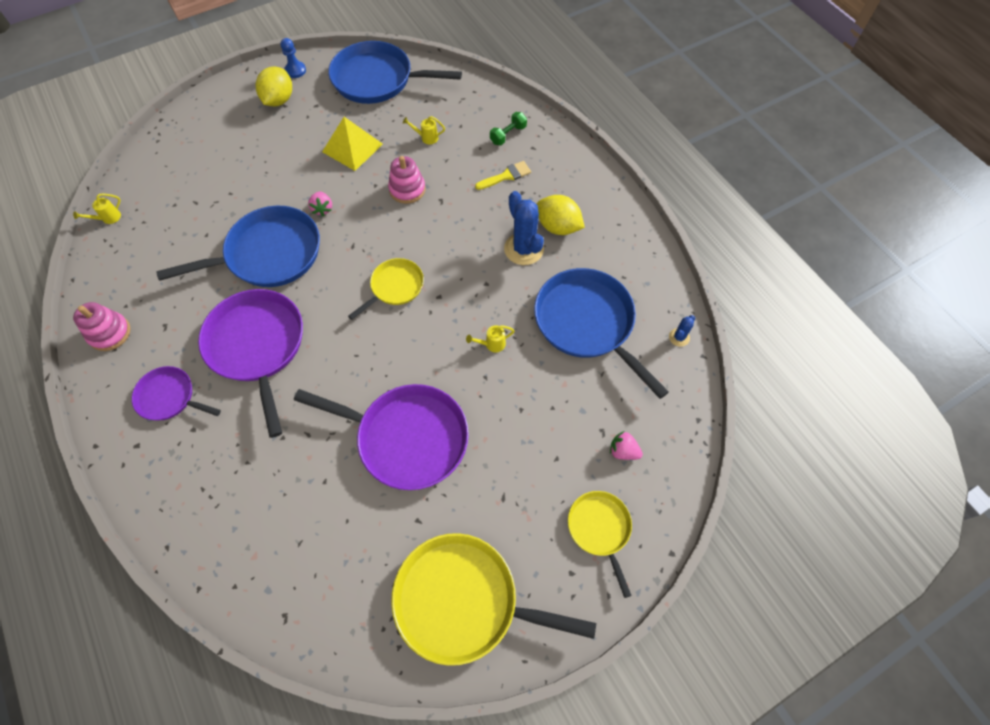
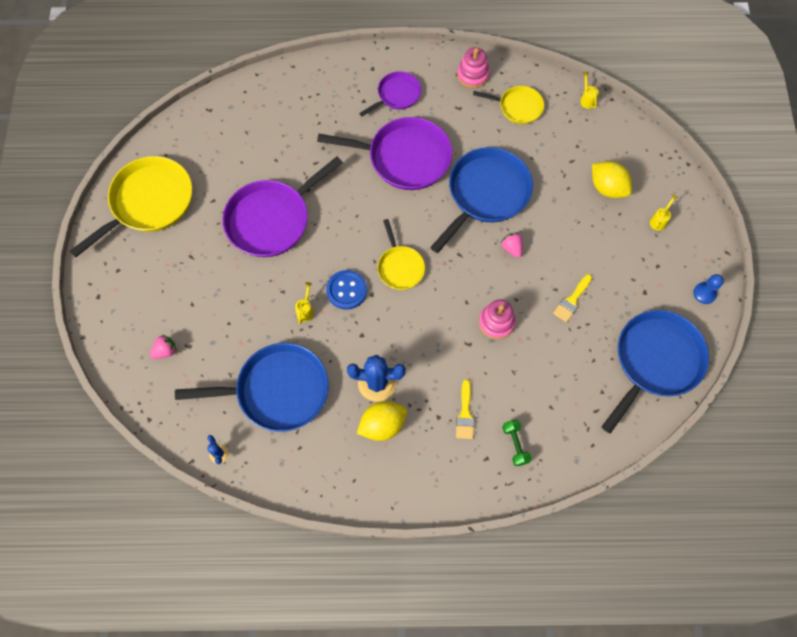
camera: 120 degrees right, 5 degrees up
blue pan [156,206,320,287] -> blue pan turned 150 degrees counterclockwise [430,147,533,253]
yellow lemon [256,67,292,106] -> yellow lemon moved to [592,161,632,198]
pink strawberry [308,192,332,216] -> pink strawberry turned 45 degrees clockwise [501,232,523,258]
yellow pyramid [322,117,383,171] -> yellow brush [553,274,592,322]
yellow watering can [403,116,445,144] -> yellow watering can moved to [650,194,678,231]
yellow pan [568,491,632,598] -> yellow pan moved to [473,86,544,124]
none -> blue button [326,270,367,310]

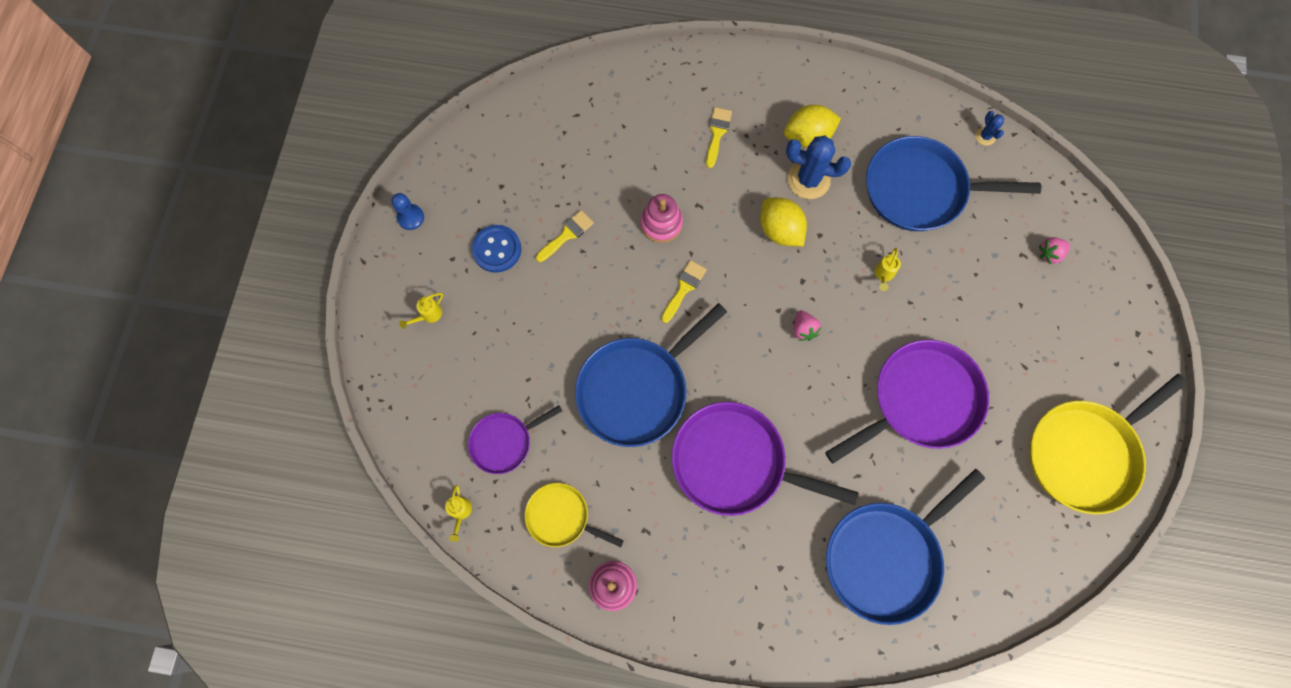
camera: 170 degrees left, 5 degrees up
blue button [326,270,367,310] -> blue button moved to [471,225,521,273]
purple pan [359,71,421,117] -> purple pan moved to [468,405,562,474]
yellow pan [378,219,425,290] -> none
pink strawberry [501,232,523,258] -> pink strawberry moved to [794,310,821,341]
green dumbbell [502,420,532,466] -> none
yellow lemon [592,161,632,198] -> yellow lemon moved to [760,198,807,246]
blue pan [602,310,709,433] -> blue pan moved to [826,469,985,625]
none -> yellow brush [661,260,707,323]

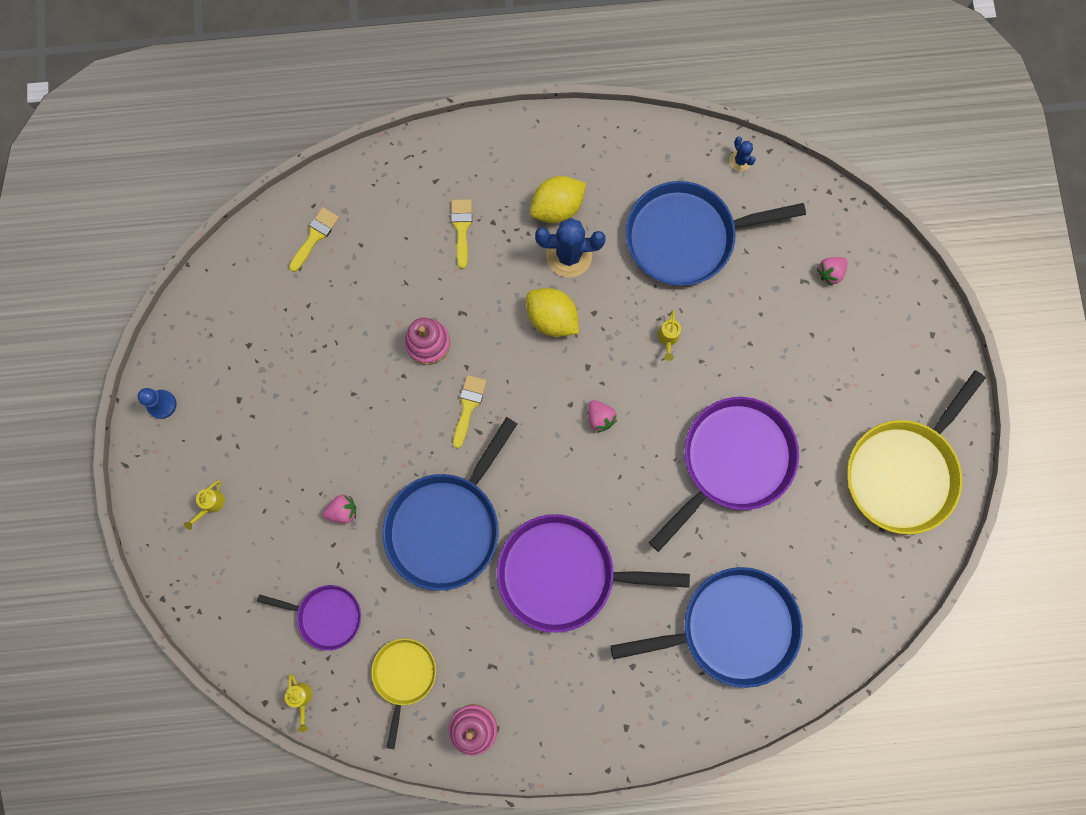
camera: 15 degrees left, 5 degrees up
purple pan [468,405,562,474] -> purple pan turned 120 degrees counterclockwise [257,585,361,651]
blue button [471,225,521,273] -> none
yellow pan [525,483,624,547] -> yellow pan turned 90 degrees clockwise [371,639,436,749]
yellow brush [536,210,594,262] -> yellow brush moved to [289,207,339,272]
blue pan [826,469,985,625] -> blue pan turned 135 degrees counterclockwise [611,567,803,688]
none -> pink strawberry [323,495,356,523]

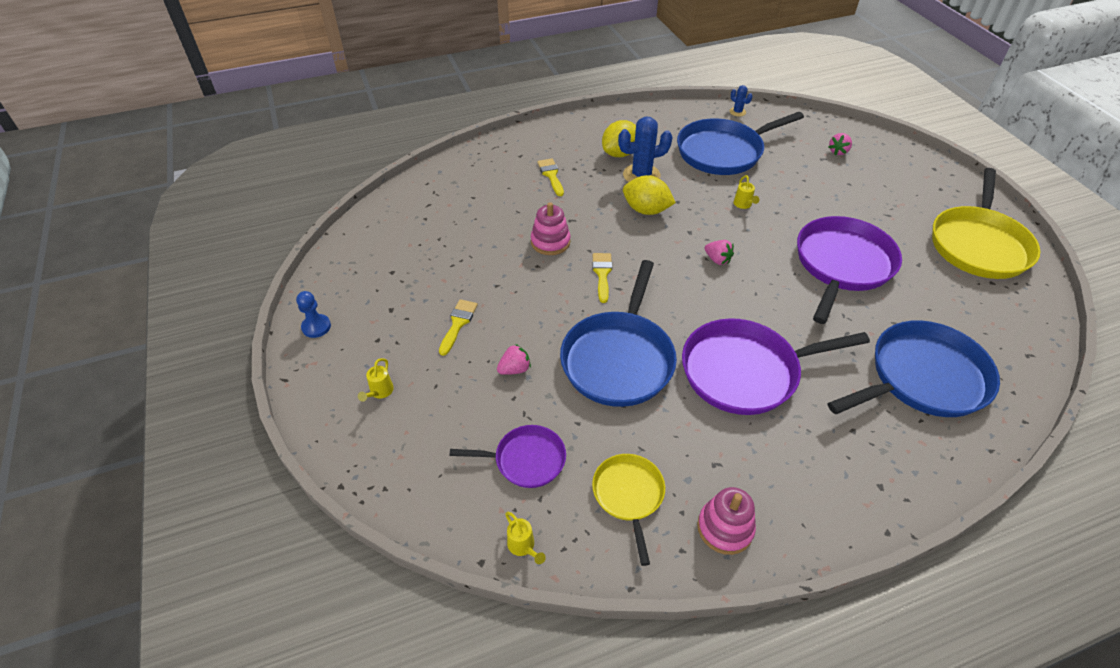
camera: 15 degrees left, 30 degrees down
yellow brush [289,207,339,272] -> yellow brush moved to [439,299,478,356]

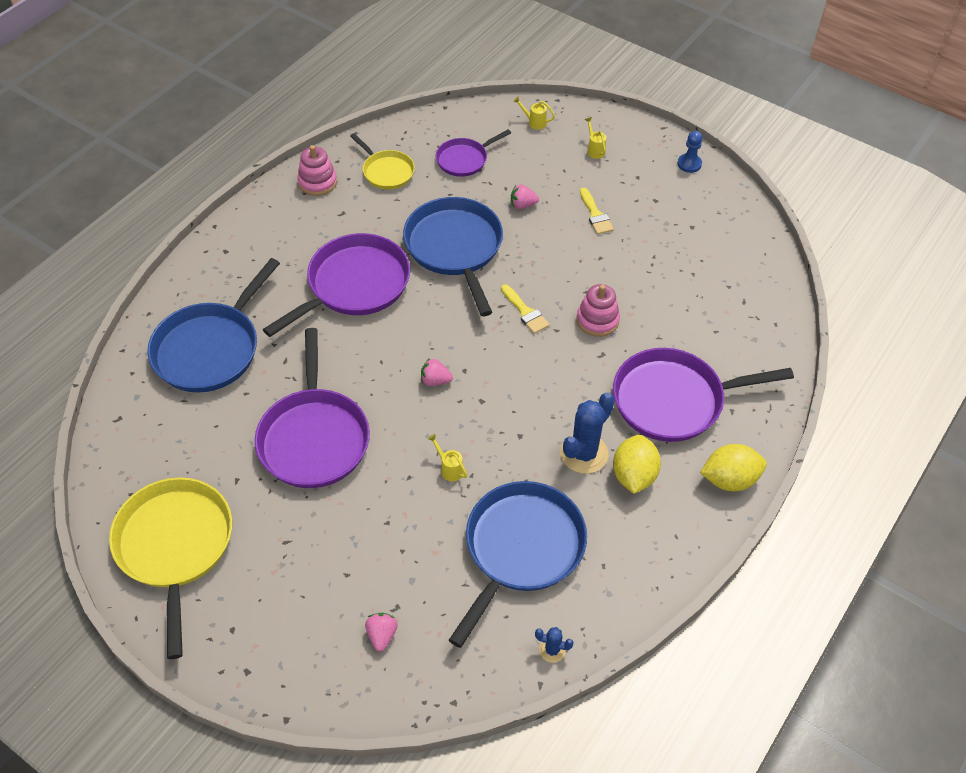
camera: 145 degrees right, 5 degrees up
pink strawberry [497,344,531,375] -> pink strawberry turned 60 degrees clockwise [511,185,539,209]
yellow watering can [505,511,546,564] -> yellow watering can moved to [513,96,555,130]
yellow brush [537,158,564,196] -> purple pan [613,348,794,442]
yellow lemon [623,175,676,215] -> yellow lemon moved to [700,444,767,491]

